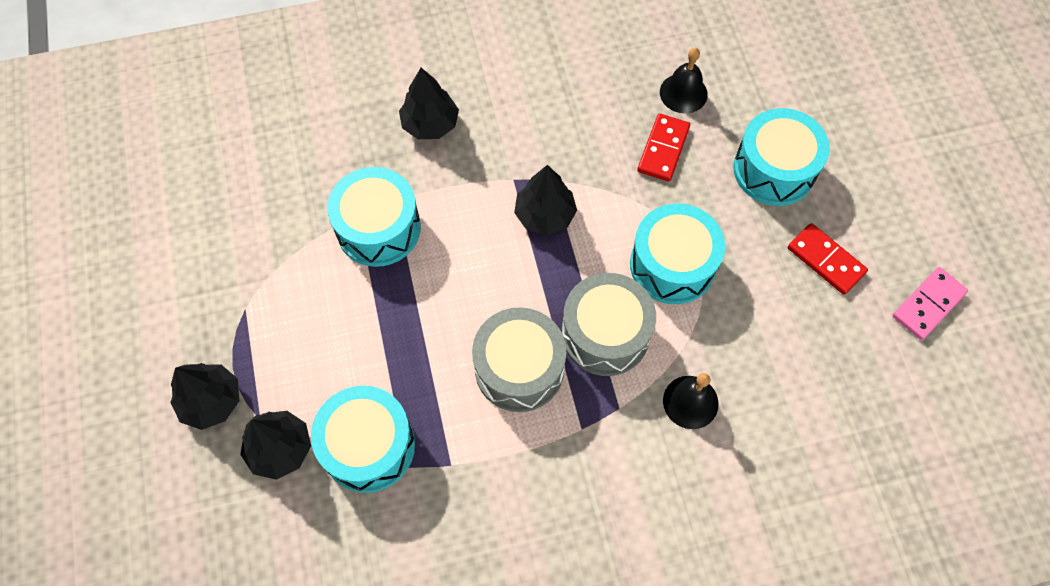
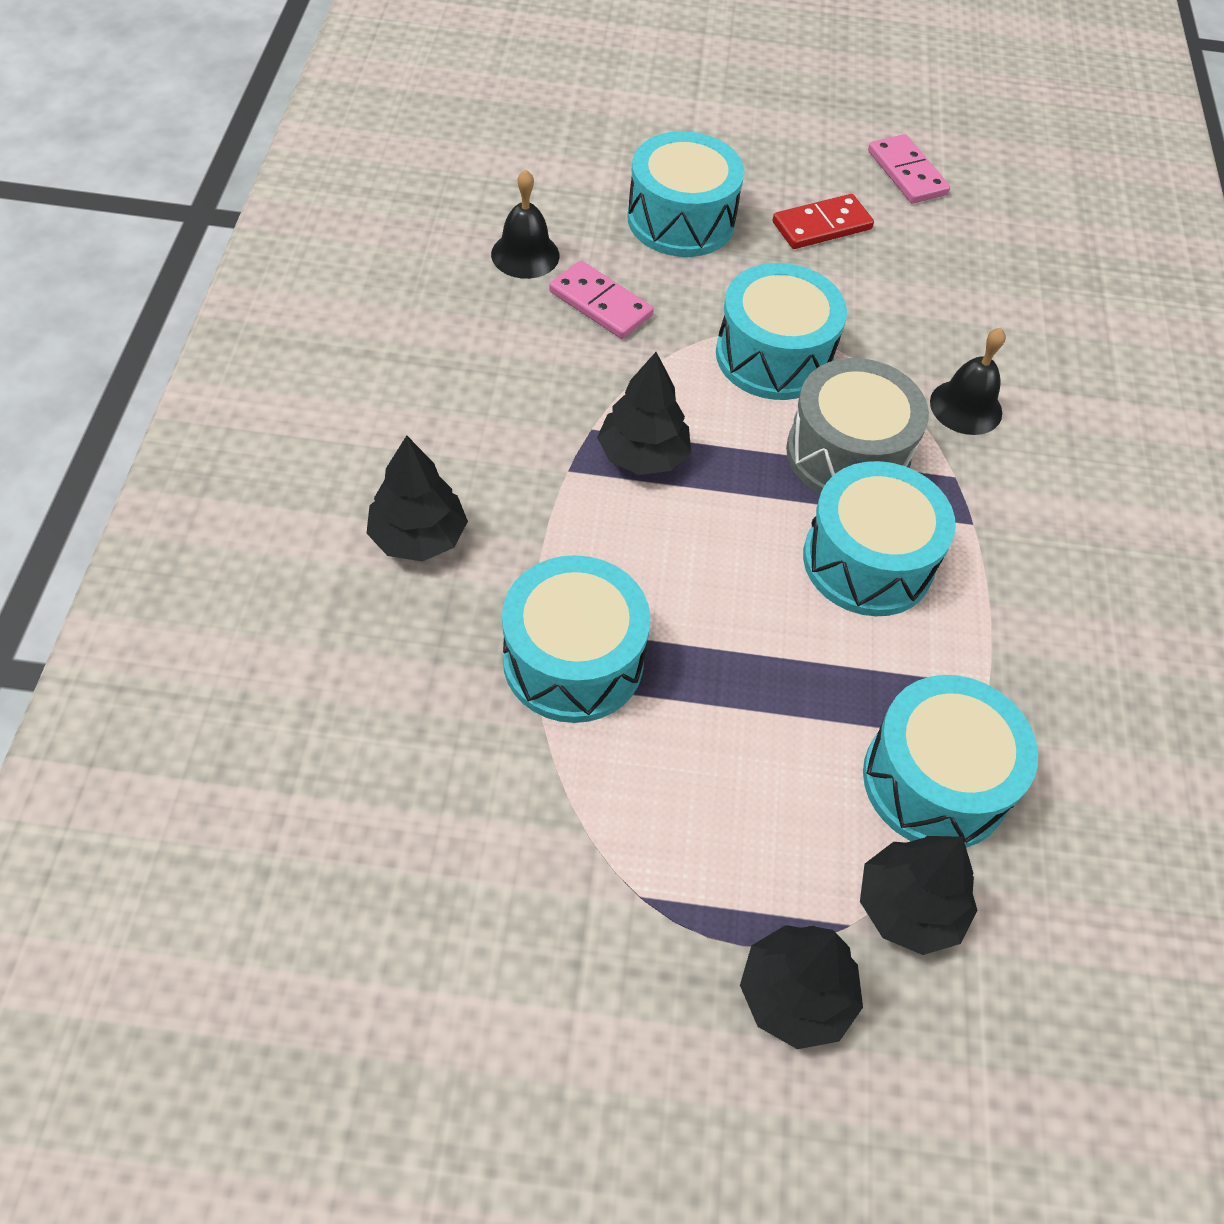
camera: 75 degrees left, 10 degrees down
grey drum [472,307,566,412] -> turquoise drum [803,461,956,616]
red domino [637,114,690,182] -> pink domino [549,261,654,339]

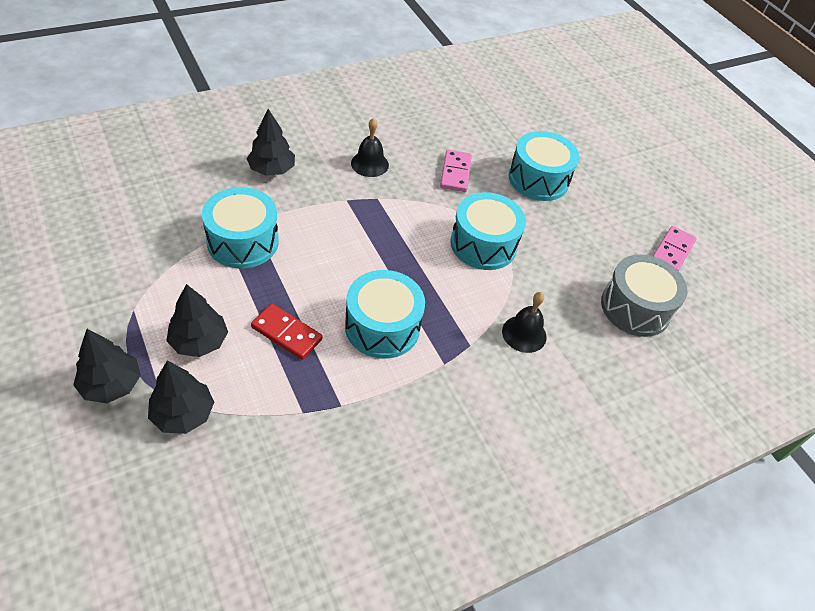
camera: 55 degrees right, 5 degrees down
black bell [491,170,559,279] -> black bell moved to [351,118,389,177]
black tree [597,352,691,475] -> black tree moved to [167,284,228,357]
red domino [773,194,874,249] -> red domino moved to [251,304,323,360]
grey drum [786,358,929,494] -> grey drum moved to [601,254,687,337]
turquoise drum [863,675,1038,848] -> none

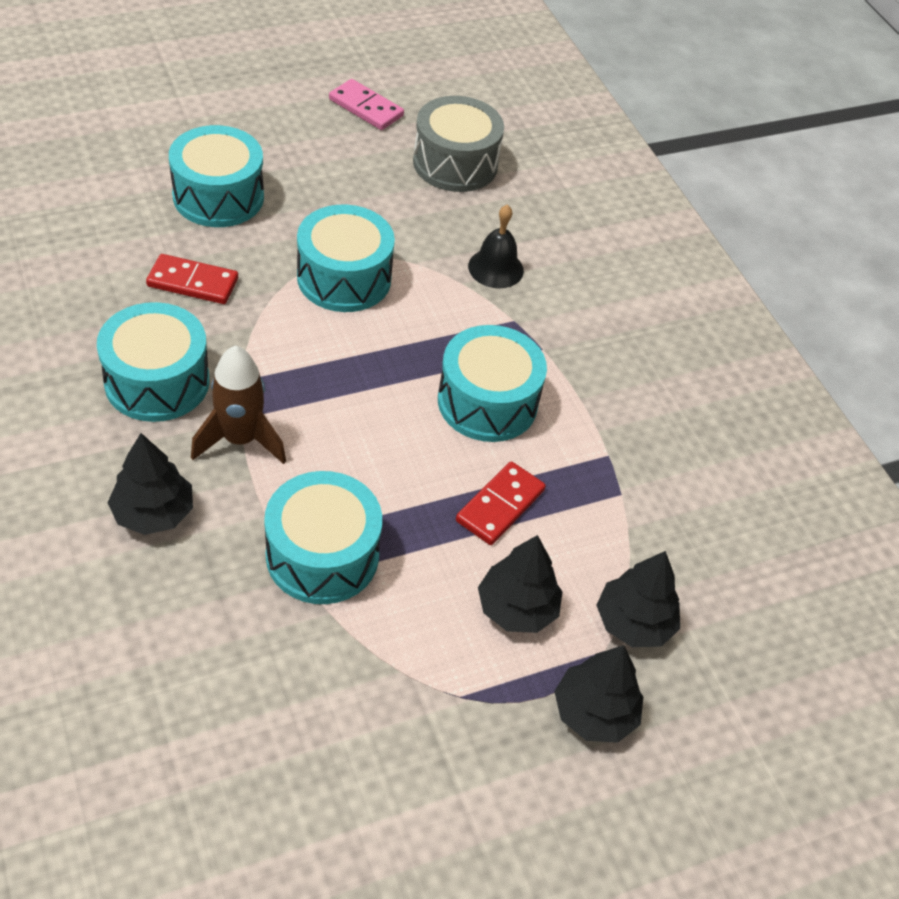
camera: 85 degrees left, 0 degrees up
black bell [351,118,389,177] -> turquoise drum [97,302,210,422]
pink domino [440,150,472,192] -> red domino [146,254,238,304]
none -> brown rocket [191,345,286,464]

